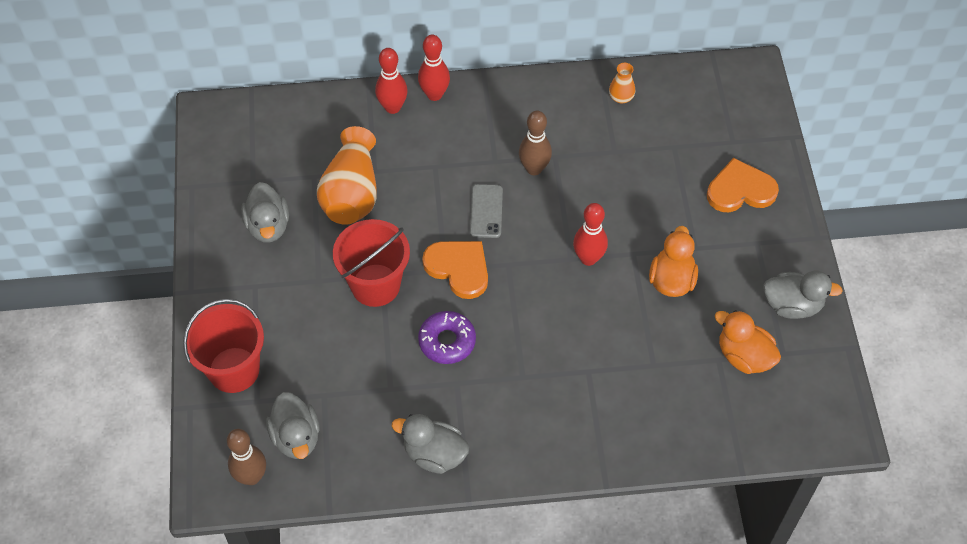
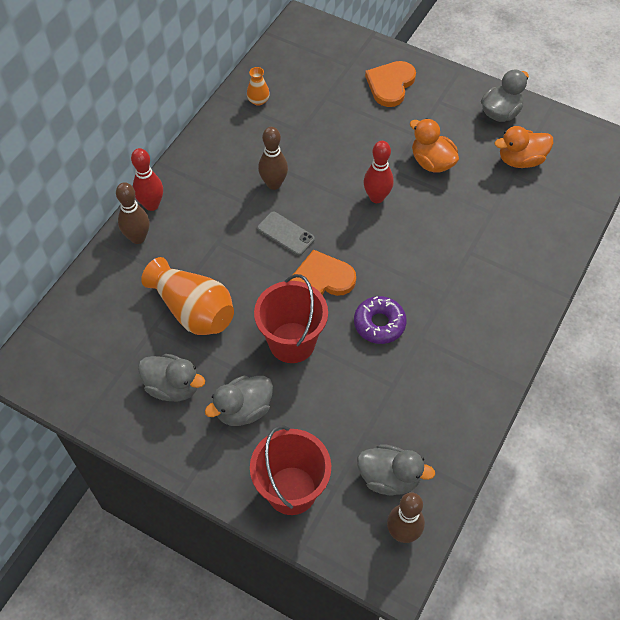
camera: 55 degrees left, 0 degrees up
red bowling pin [375,48,408,114] -> brown bowling pin [116,182,150,244]
grey duck [392,414,469,474] -> grey duck moved to [205,376,273,426]

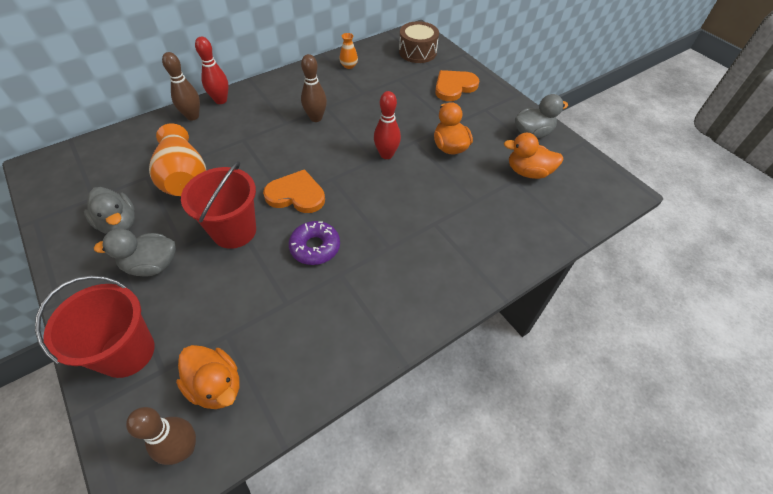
camera: 25 degrees right, 5 degrees down
grey phone [257,212,315,256] -> none
grey duck [357,444,435,495] -> orange duck [176,345,239,409]
none -> brown drum [399,21,439,63]

